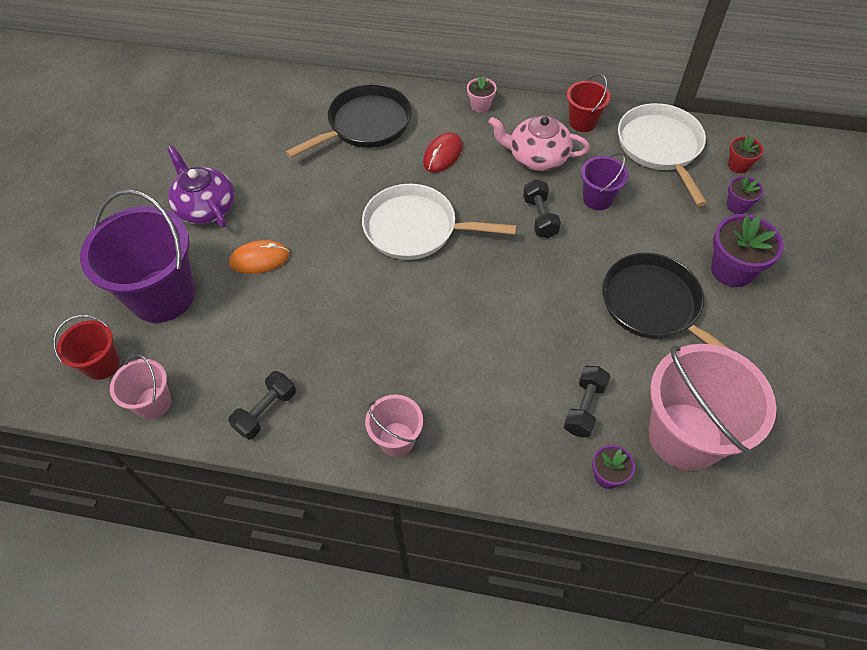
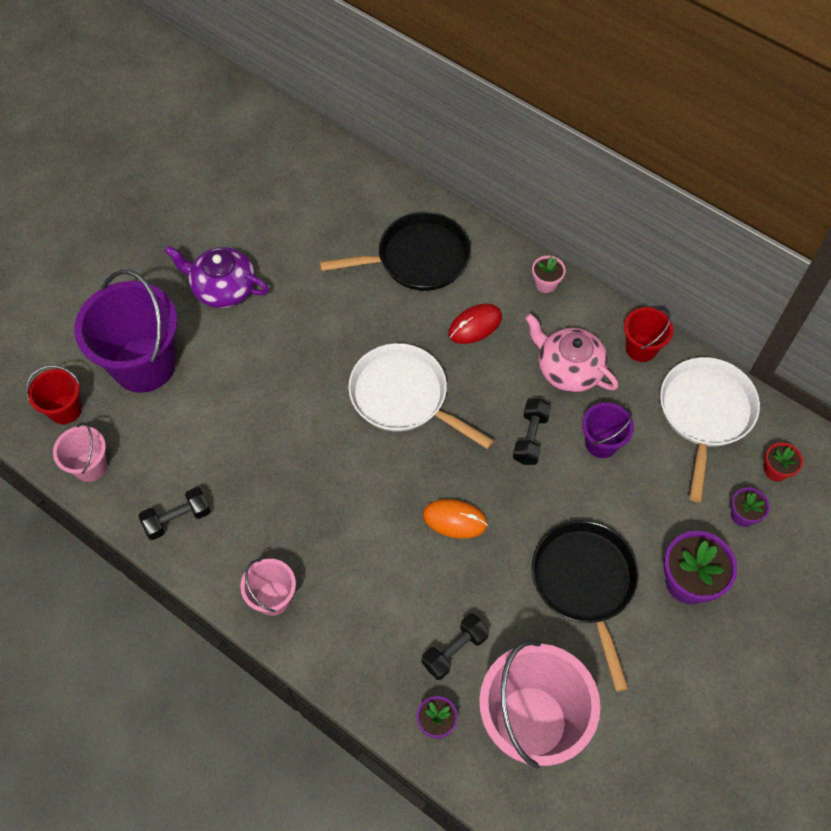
camera: 25 degrees right, 5 degrees up
purple teapot [167,146,235,228] -> purple teapot turned 60 degrees counterclockwise [164,246,269,308]
orange mouse [229,240,290,274] -> orange mouse moved to [423,499,488,538]

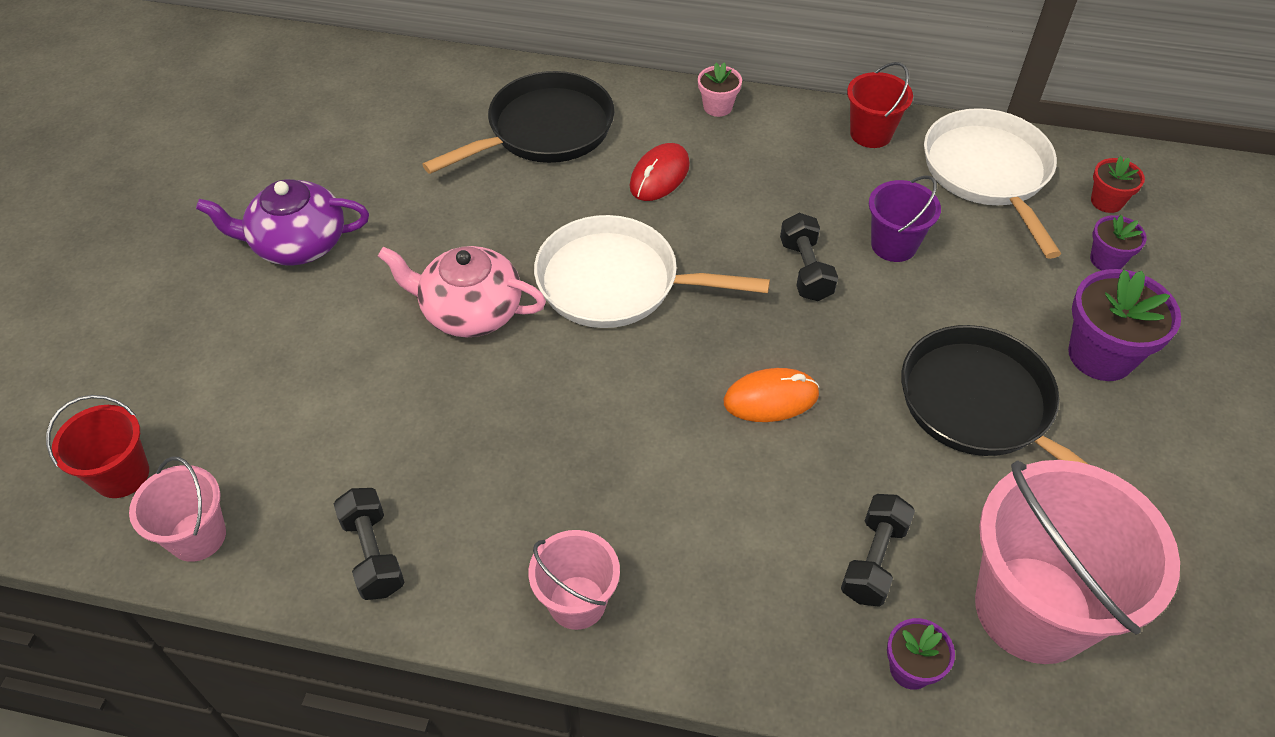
camera: 25 degrees left, 10 degrees down
purple bucket [74,270,178,393] -> none
black dumbbell [139,487,210,540] -> black dumbbell turned 60 degrees counterclockwise [334,488,405,600]
pink teapot [525,314,618,392] -> pink teapot moved to [378,246,546,337]

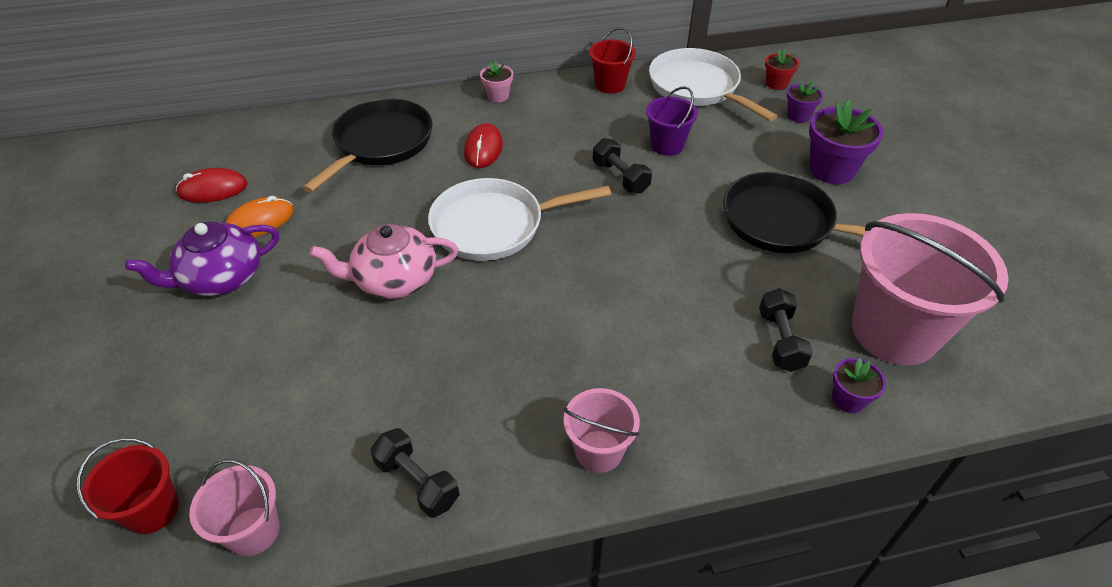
camera: 25 degrees left, 5 degrees down
orange mouse [724,368,819,422] -> orange mouse moved to [225,196,294,237]
none -> red mouse [176,168,248,203]

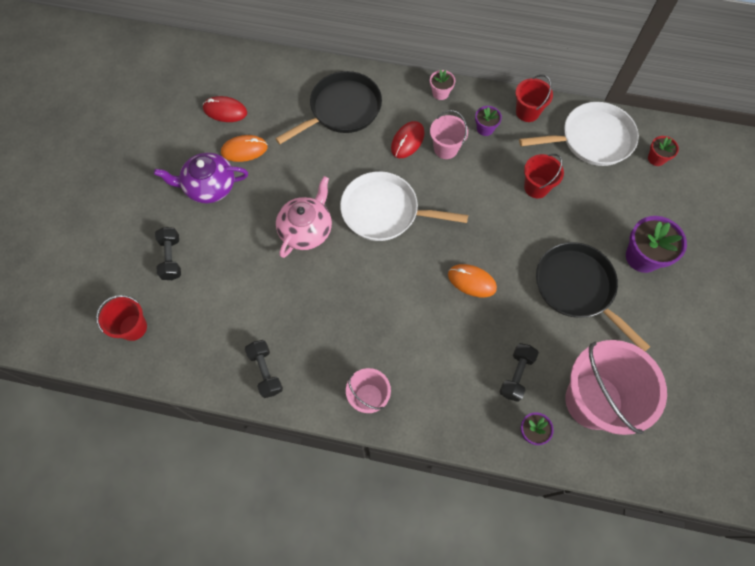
camera: 25 degrees right, 20 degrees up
pink bucket [189,459,280,556] -> pink bucket moved to [430,110,468,159]
pink teapot [310,224,458,299] -> pink teapot turned 105 degrees clockwise [276,176,332,258]
black dumbbell [593,138,652,194] -> black dumbbell moved to [155,227,181,280]
purple bucket [646,86,698,156] -> red bucket [524,154,564,198]
white pan [649,48,777,121] -> white pan turned 90 degrees clockwise [519,102,639,166]
purple flower pot [787,81,823,123] -> purple flower pot moved to [475,106,502,136]
none -> orange mouse [448,264,497,297]

